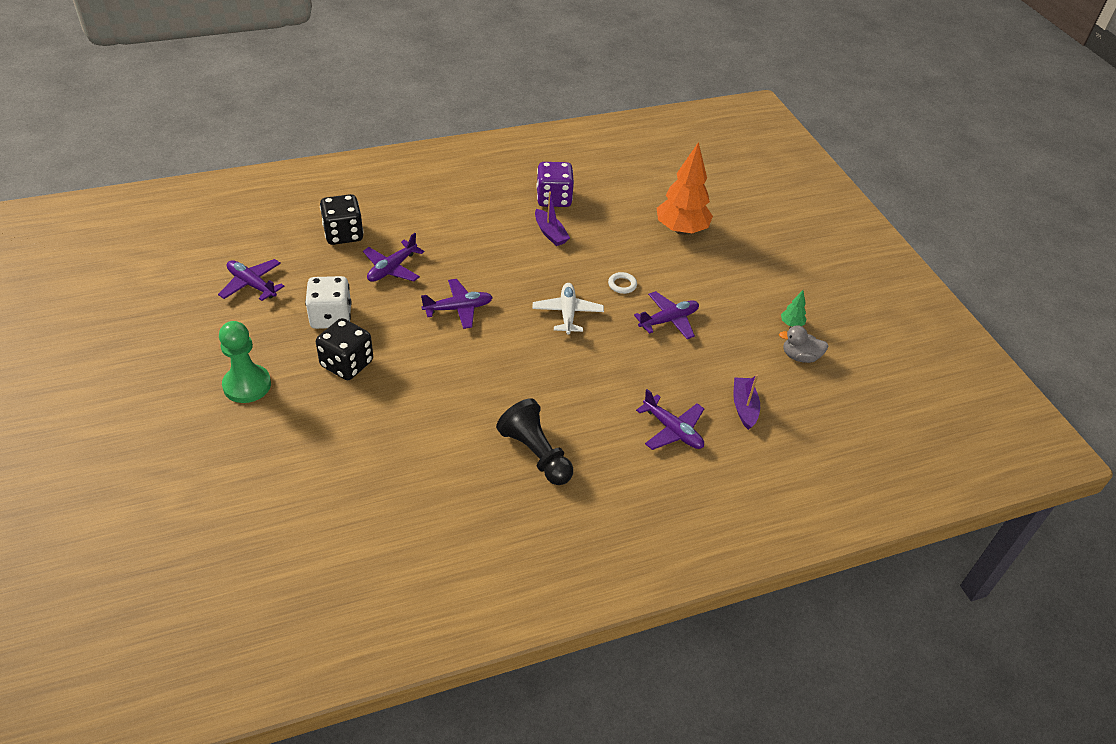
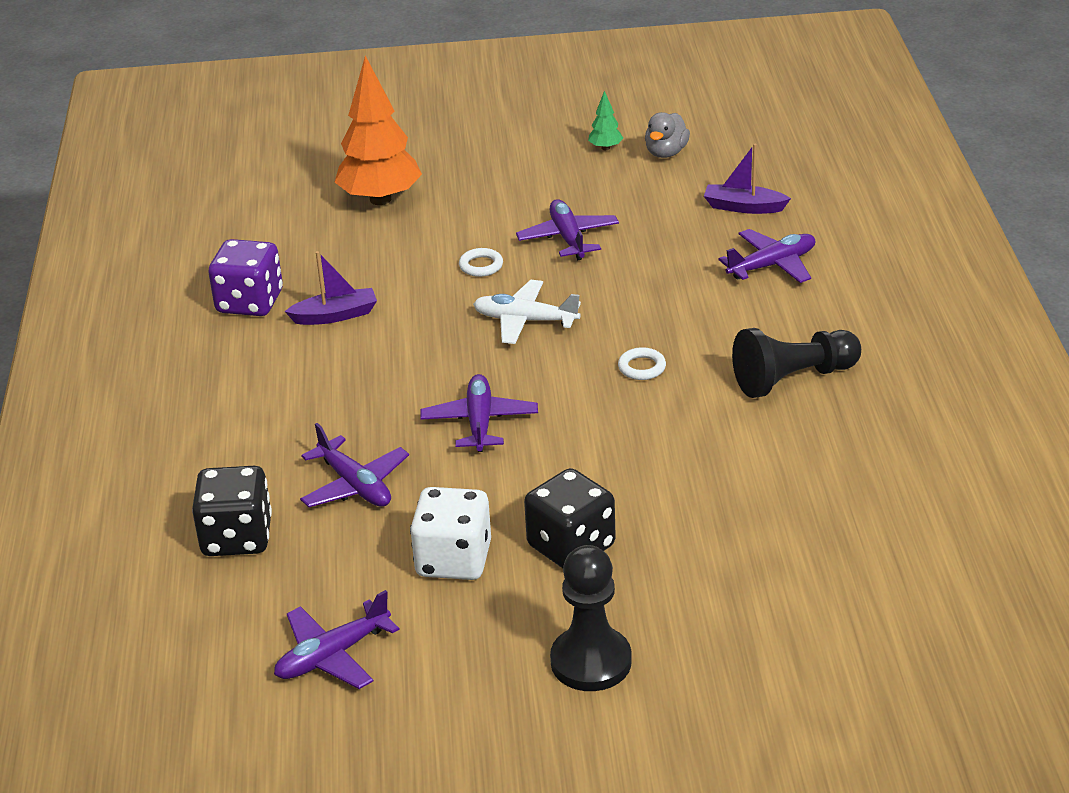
camera: 70 degrees left, 10 degrees down
green pawn [219,321,271,403] -> black pawn [550,545,632,691]
none -> white ring [618,347,666,380]

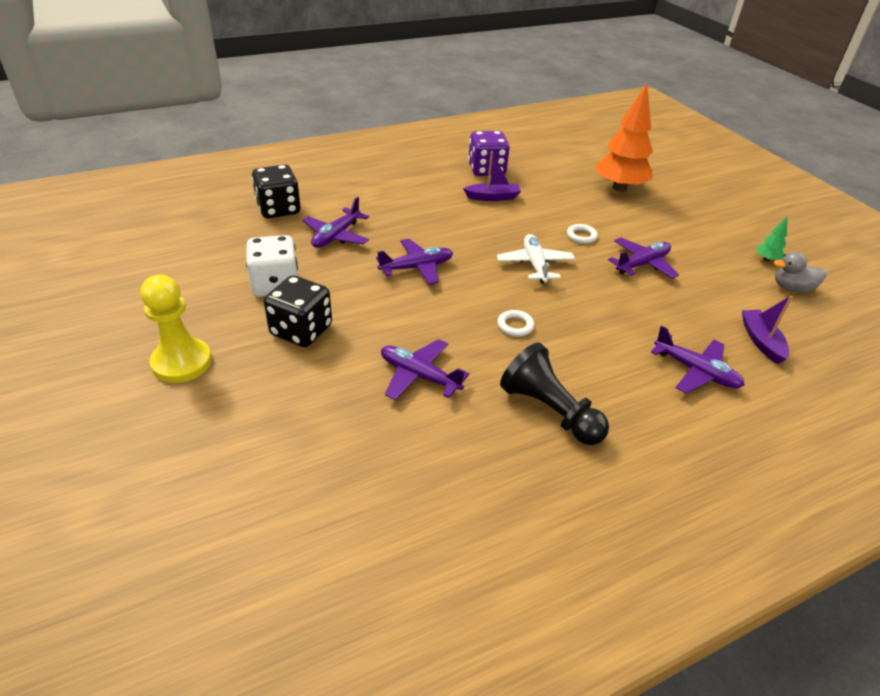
camera: 65 degrees right, 5 degrees up
purple plane [274,590,400,689] -> purple plane moved to [381,339,469,400]
purple boat [284,251,377,325] -> purple boat turned 60 degrees counterclockwise [463,151,521,201]
black pawn [550,545,632,691] -> yellow pawn [141,275,212,383]

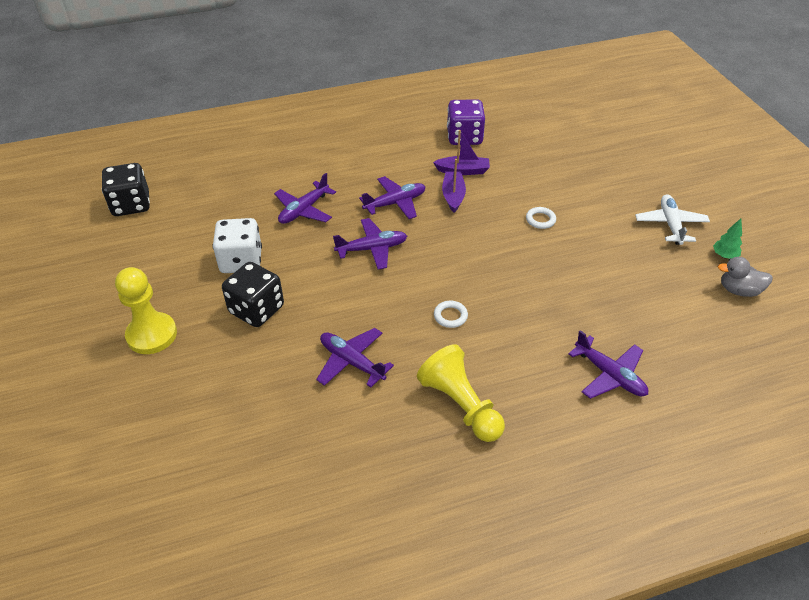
camera: 10 degrees right, 5 degrees up
black dice [252,165,301,218] -> black dice moved to [102,163,150,216]
white plane [497,234,575,284] -> white plane moved to [635,194,710,245]
black pawn [500,343,609,445] -> yellow pawn [417,344,505,442]
orange tree [595,83,653,192] -> none
purple plane [608,238,679,279] -> purple plane moved to [359,176,425,219]
purple boat [742,296,793,364] -> purple boat moved to [442,159,466,213]

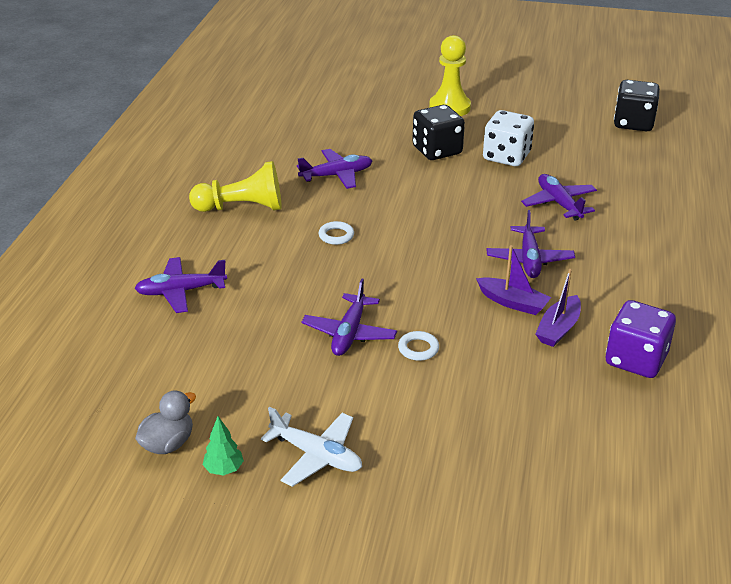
camera: 120 degrees right, 10 degrees down
purple plane [333,218,407,270] -> purple plane moved to [302,279,397,356]

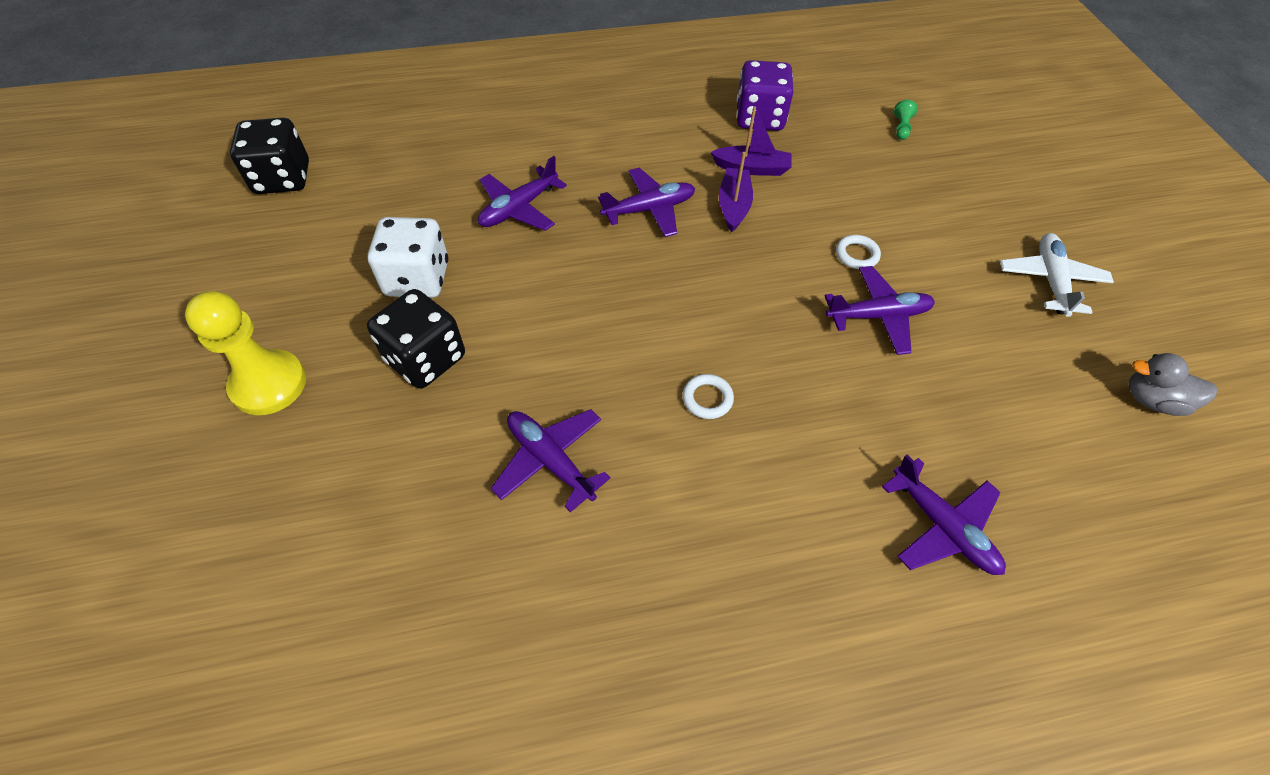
camera: 115 degrees left, 20 degrees up
yellow pawn [189,161,282,212] -> none
green tree [203,416,244,476] -> none
none -> green pawn [894,100,918,140]

